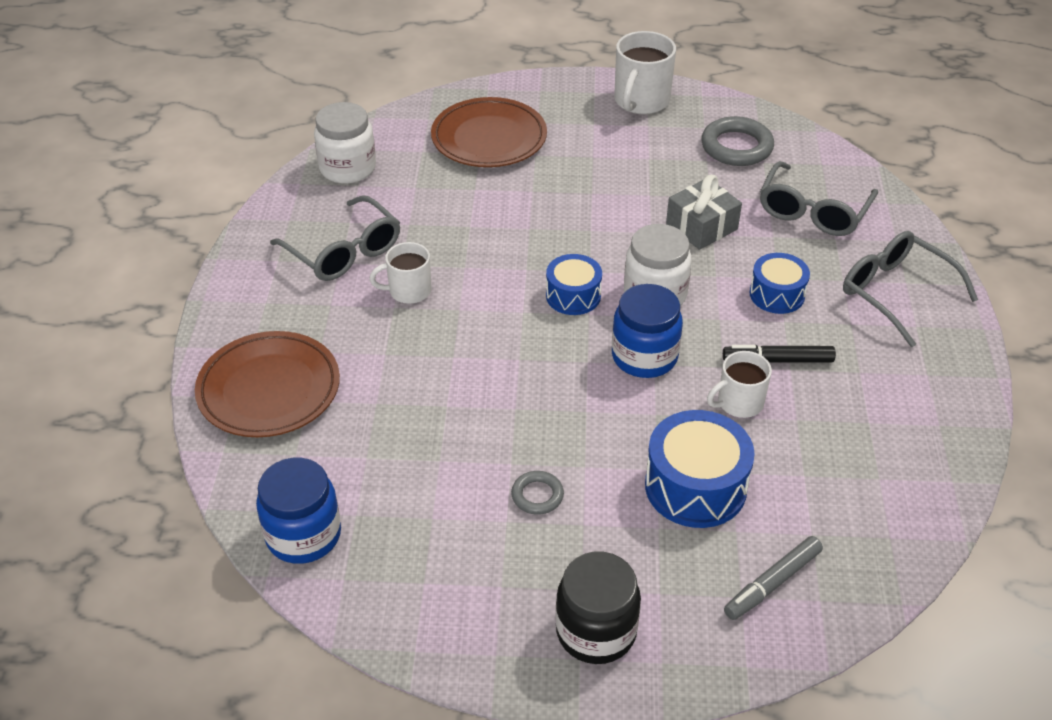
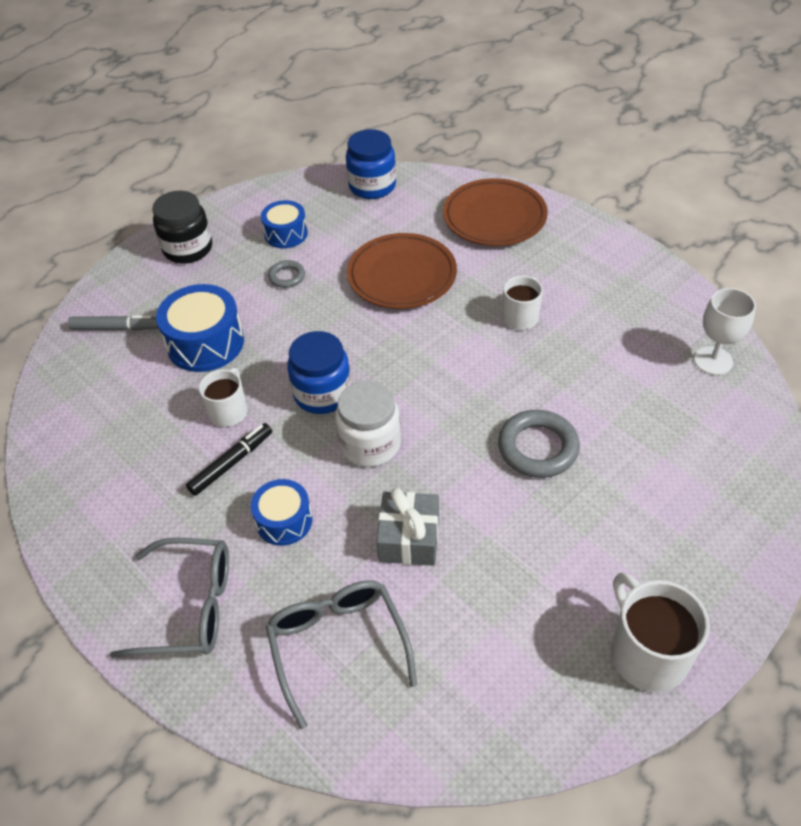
camera: 135 degrees right, 5 degrees up
grey glasses [270,195,400,281] -> none
white jar [314,102,376,184] -> white goblet [694,288,756,375]
brown plate [431,97,547,167] -> brown plate moved to [347,233,457,309]
blue drum [546,254,602,315] -> blue drum moved to [261,200,308,248]
grey ring [701,116,774,166] -> grey ring moved to [498,410,580,478]
grey marker [724,536,823,620] -> grey marker turned 90 degrees clockwise [68,315,159,331]

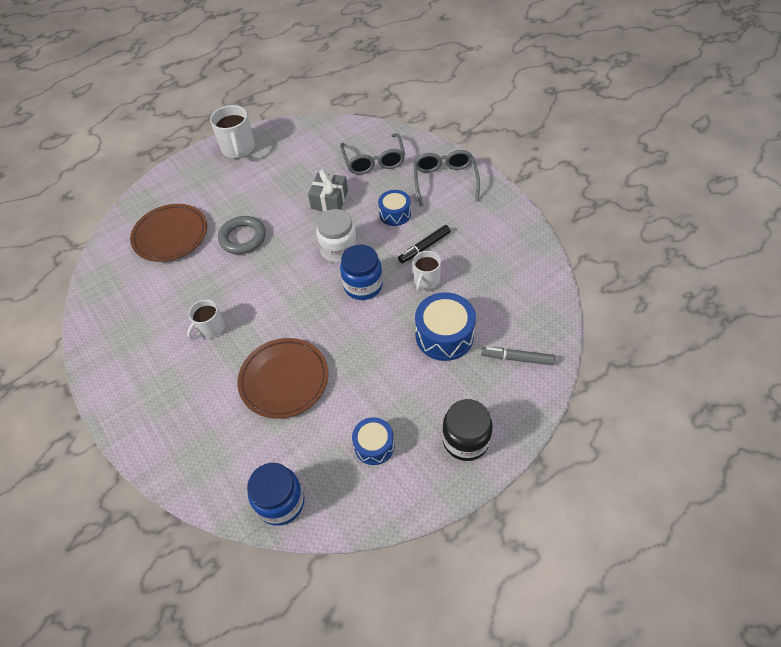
camera: 170 degrees left, 5 degrees up
grey glasses [110,538,229,658] -> grey glasses turned 75 degrees clockwise [413,150,480,206]
grey ring [268,260,305,288] -> none
brown plate [443,178,548,246] -> brown plate moved to [130,204,207,262]
white goblet [694,288,756,375] -> none

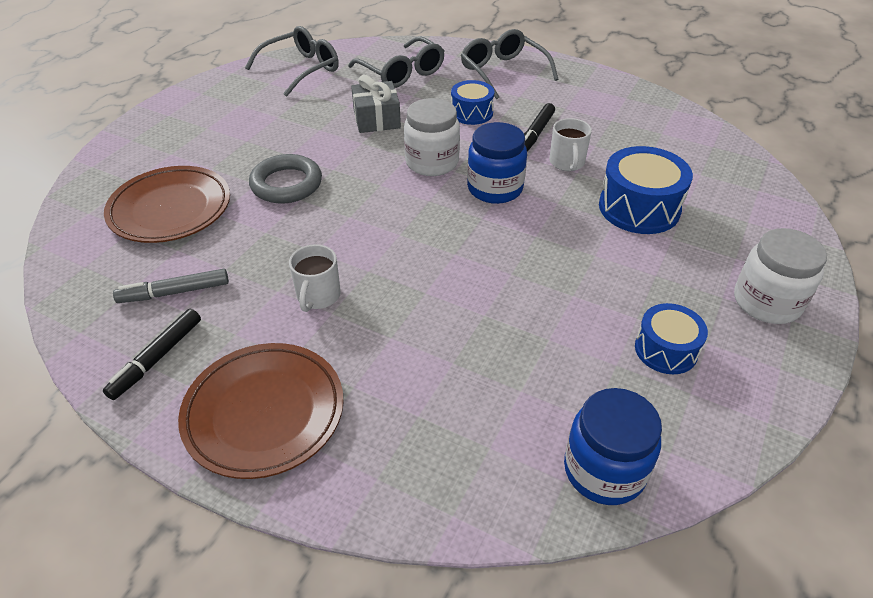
camera: 30 degrees left, 10 degrees down
white mug [210,105,255,159] -> none
brown plate [237,338,328,419] -> brown plate moved to [178,343,344,479]
black jar [442,399,493,461] -> white jar [734,228,827,324]
grey marker [481,347,555,365] -> grey marker moved to [113,269,229,303]
none -> black marker [103,309,201,400]
none -> grey glasses [245,26,339,97]

